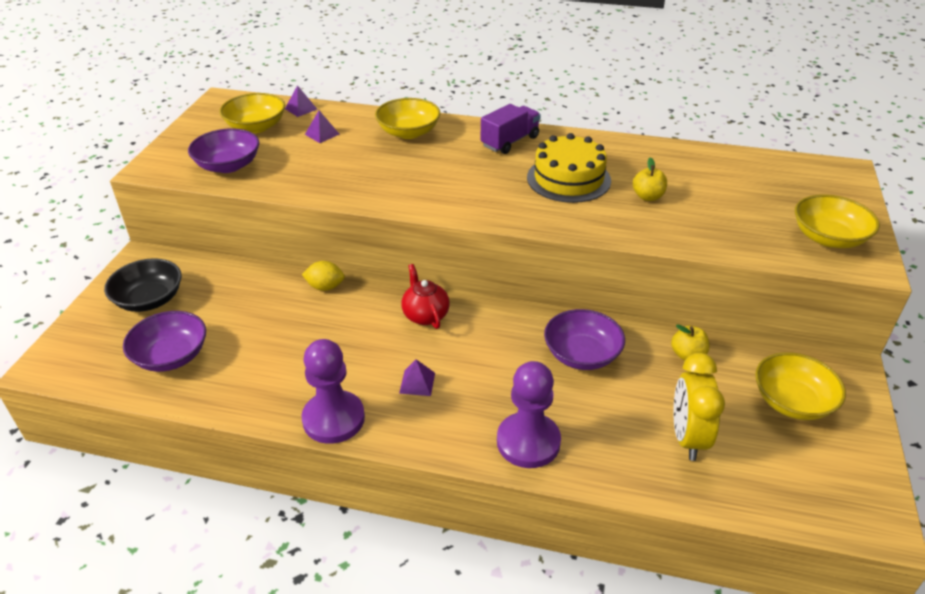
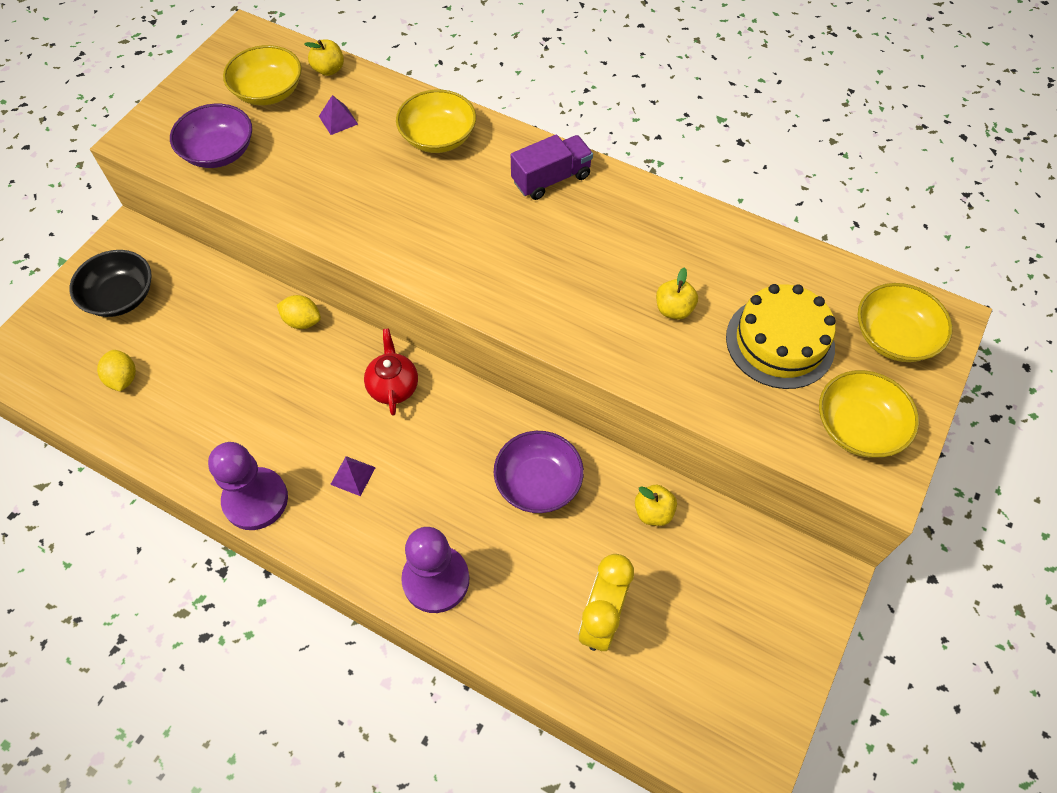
camera: 15 degrees right, 20 degrees up
purple bowl [123,311,206,372] -> yellow lemon [97,350,136,391]
purple pyramid [285,85,318,117] -> yellow apple [305,40,344,76]
yellow cake [527,133,611,203] -> yellow cake moved to [726,284,836,389]
yellow bowl [755,352,846,420] -> yellow bowl moved to [858,283,953,362]

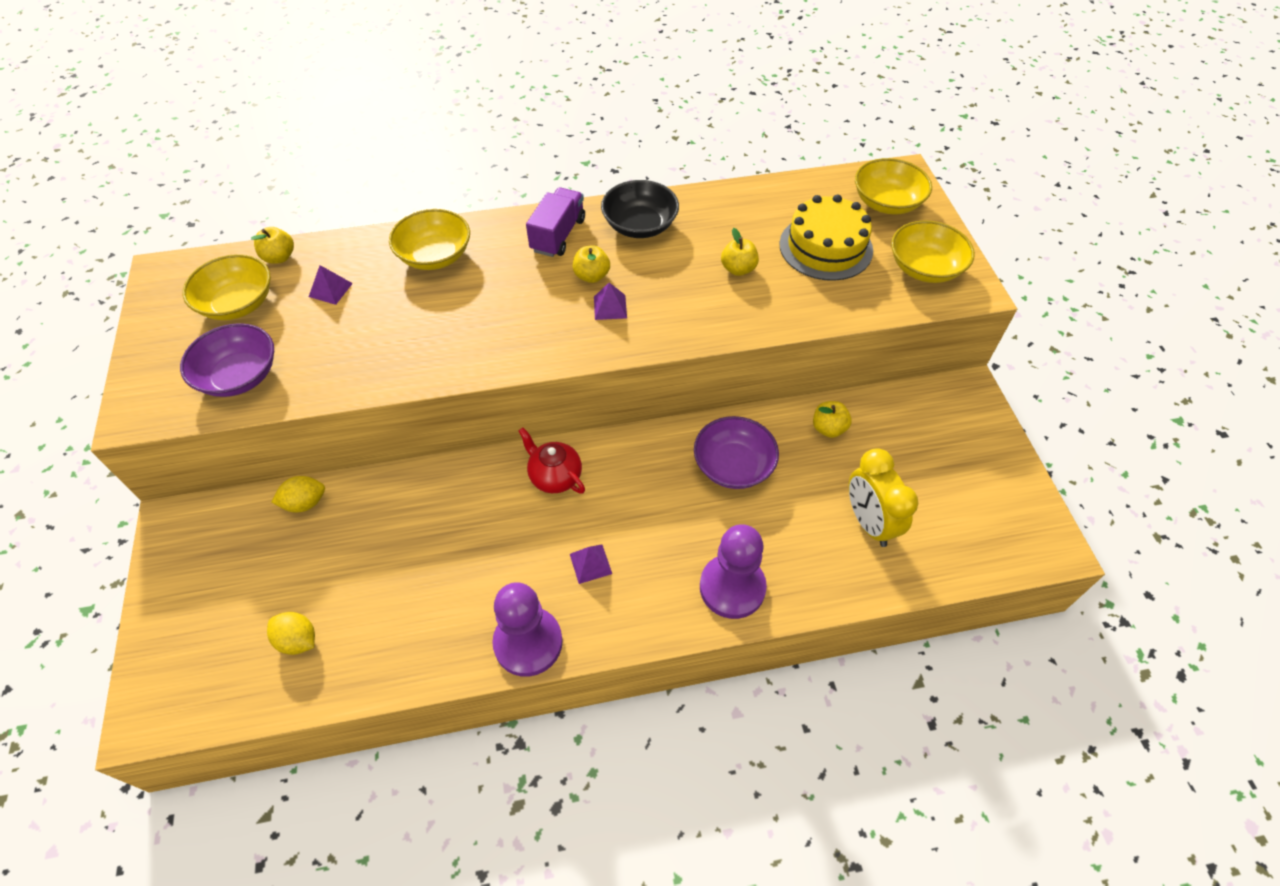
camera: 40 degrees left, 5 degrees down
black bowl [69,250,152,317] -> black bowl moved to [601,180,679,238]
yellow lemon [277,295,321,329] -> yellow lemon moved to [271,476,325,512]
none -> yellow apple [573,245,610,283]
none -> purple pyramid [594,283,627,320]

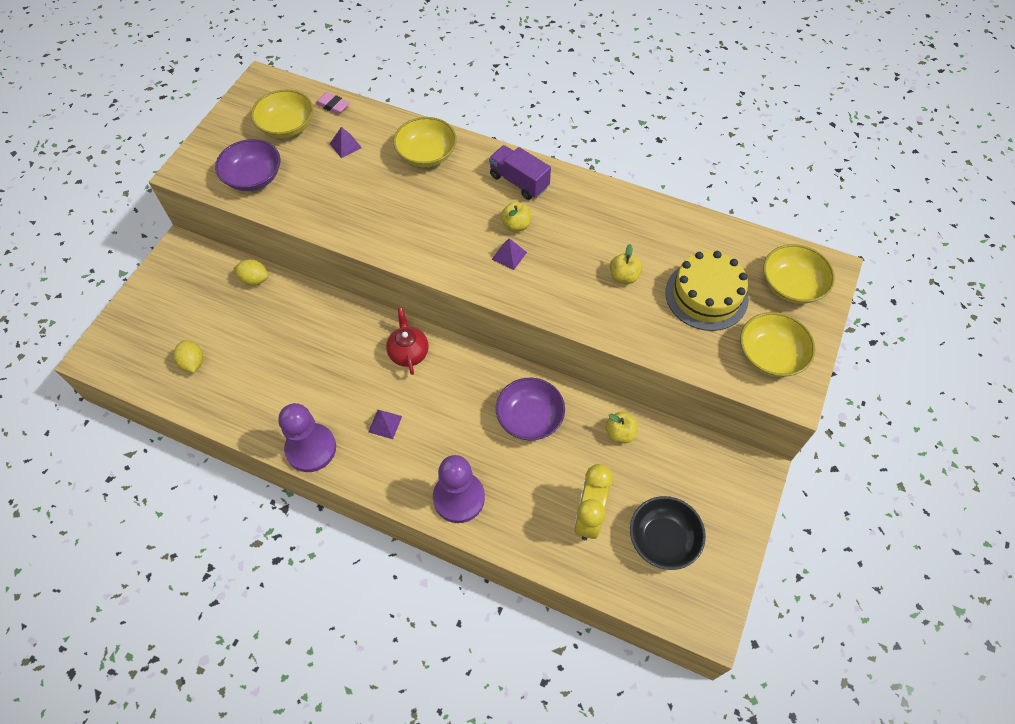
camera: 35 degrees right, 5 degrees up
yellow apple [251,227,294,264] -> pink eraser [316,92,350,114]
purple truck [526,187,585,257] -> purple truck turned 105 degrees counterclockwise [489,145,551,200]
black bowl [601,180,679,238] -> black bowl moved to [630,496,706,570]

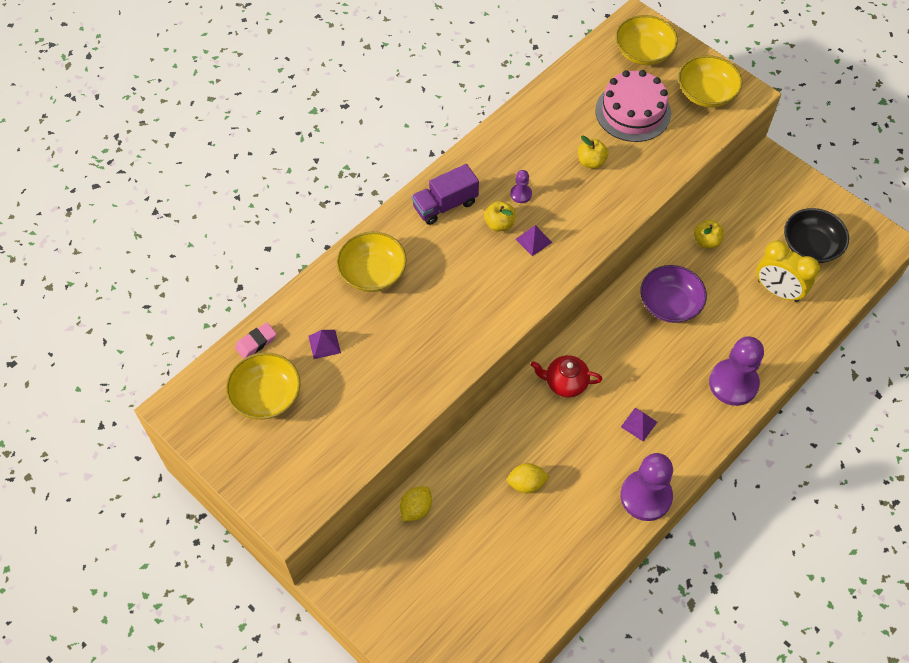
camera: 70 degrees left, 0 degrees up
yellow lemon [173,340,203,373] -> yellow lemon moved to [507,463,550,493]
purple bowl [215,139,281,191] -> none
yellow cake [665,251,749,331] -> pink cake [595,70,671,142]
none -> purple pawn [510,170,532,203]

